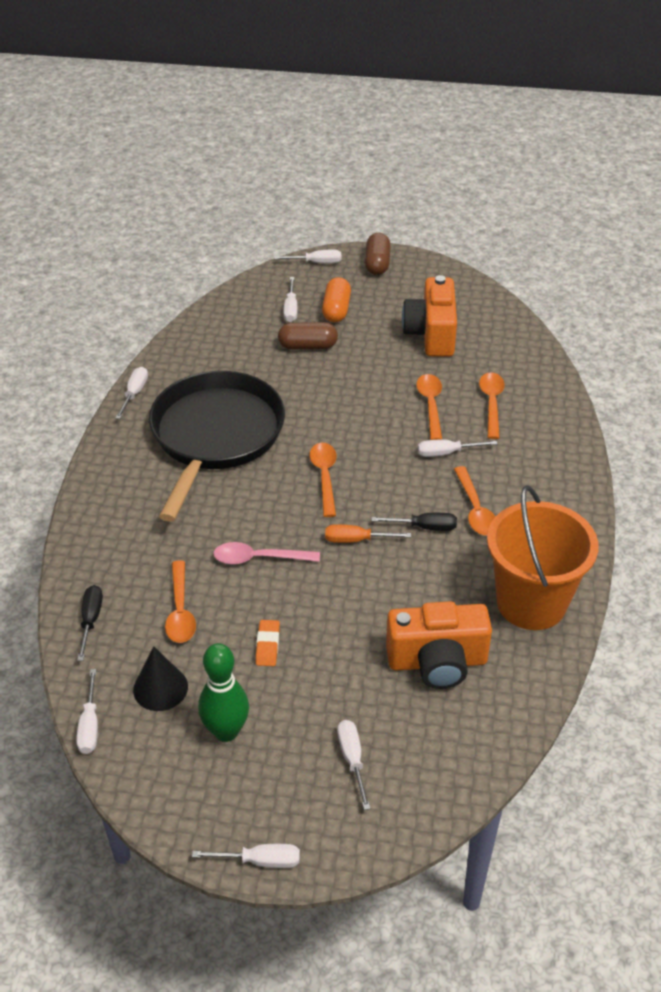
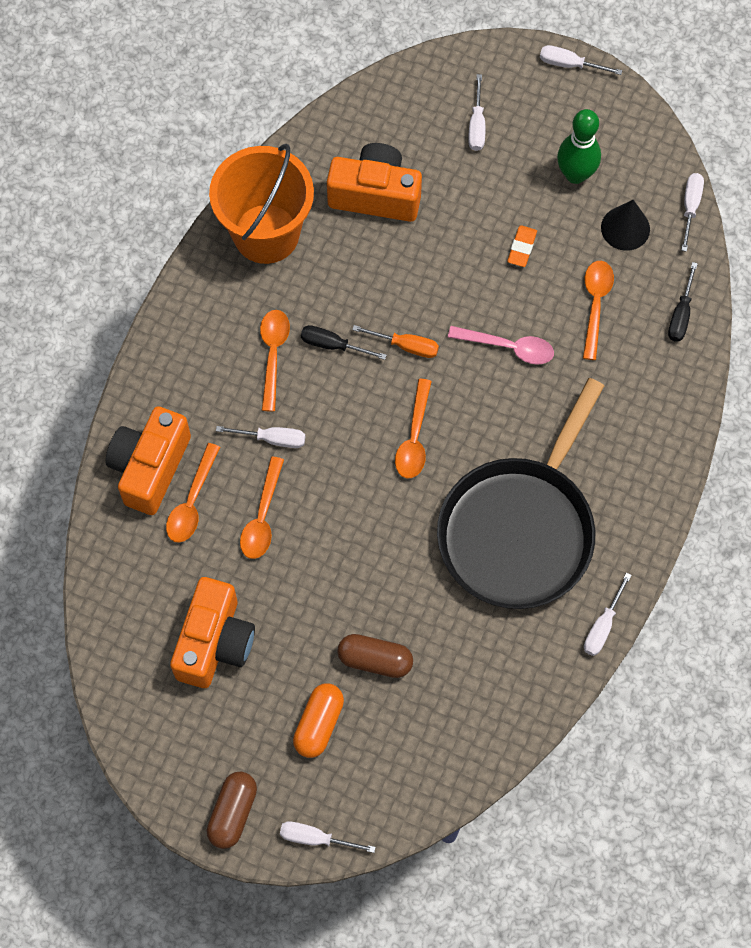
camera: 165 degrees left, 25 degrees up
white screwdriver [283,277,298,322] -> none
none -> orange camera [105,406,191,515]

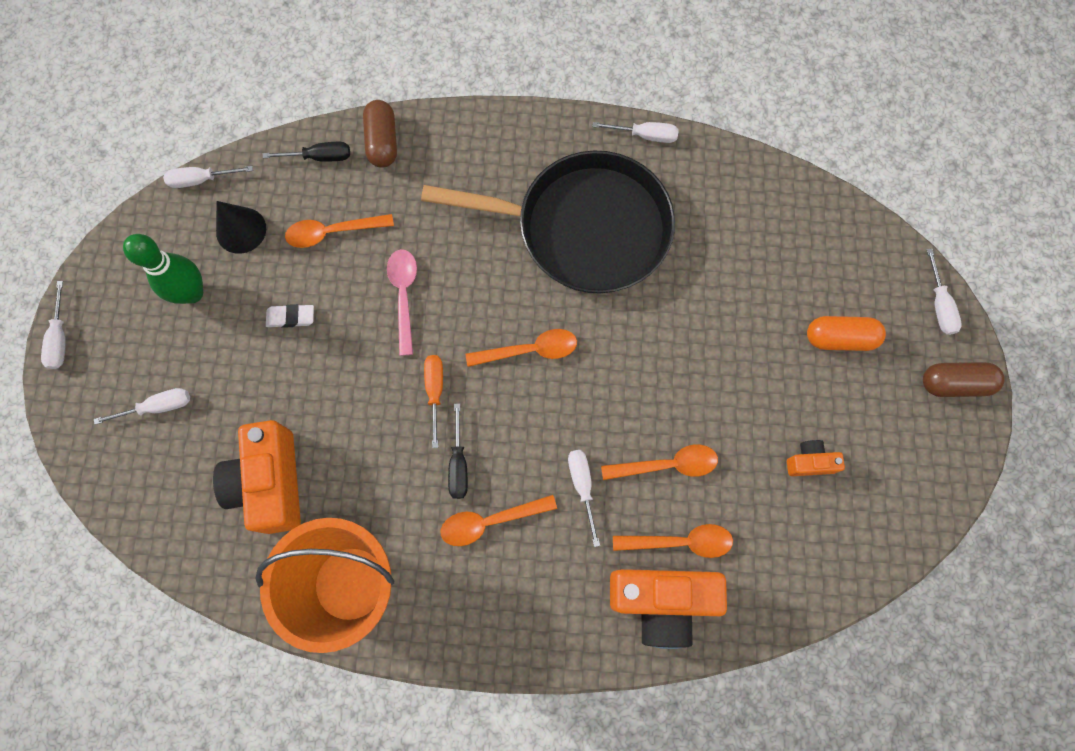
camera: 110 degrees left, 5 degrees up
orange camera [170,577,255,688] -> orange camera [787,440,845,476], size x0.48
brown capsule [337,634,413,678] -> brown capsule moved to [363,100,397,168]
orange eraser [507,225,537,267] -> white eraser [266,304,314,328]

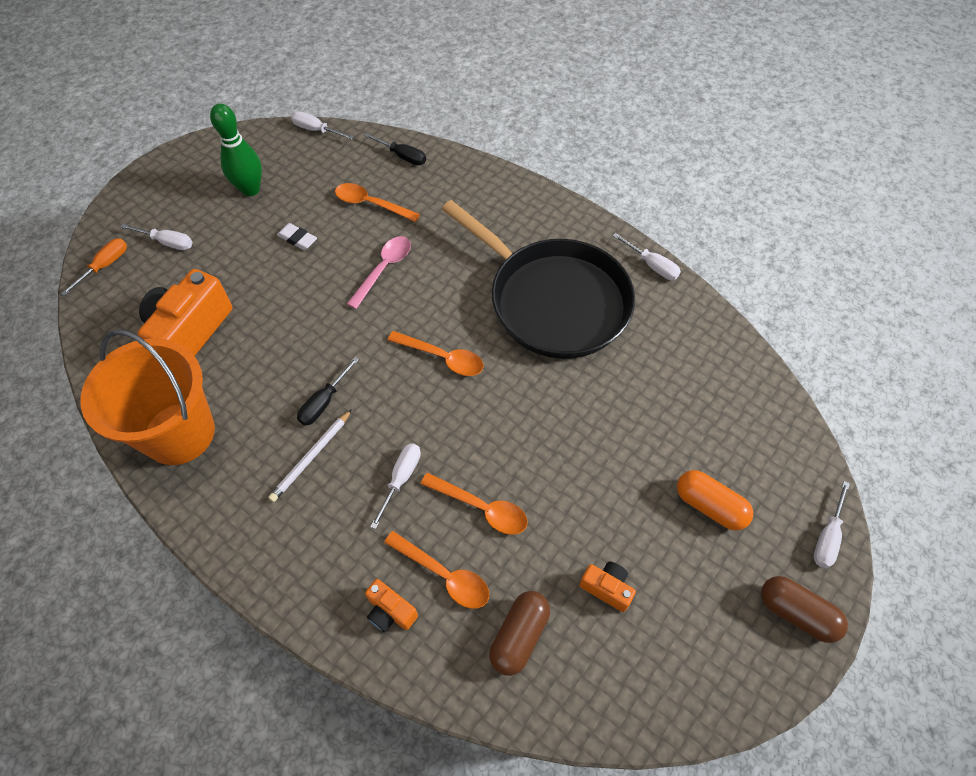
camera: 35 degrees right, 15 degrees down
white screwdriver [41,281,66,369] -> none
black cone [216,201,266,254] -> none
brown capsule [363,100,397,168] -> brown capsule moved to [489,591,550,676]
orange screwdriver [424,355,443,448] -> orange screwdriver moved to [61,238,127,296]
orange spoon [441,495,557,546] -> white pencil [268,409,352,502]
orange camera [610,569,727,649] -> orange camera [365,579,418,632], size x0.48

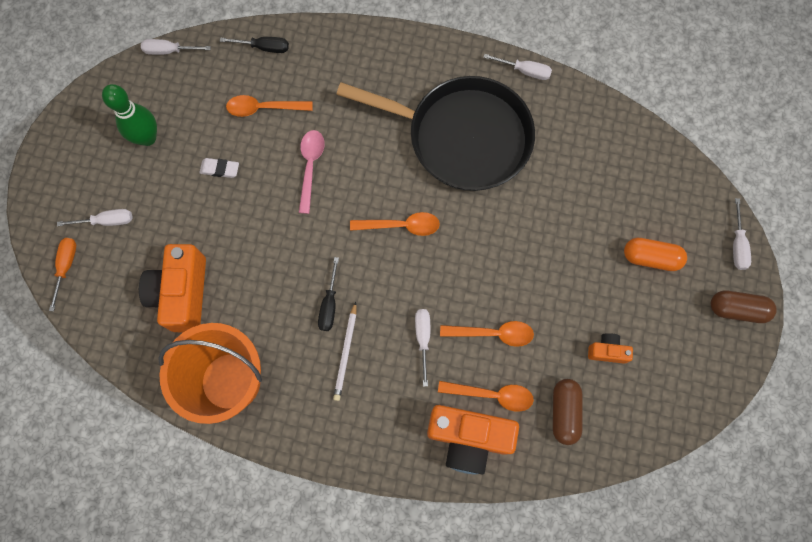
camera: 25 degrees left, 15 degrees up
orange camera [365,579,418,632] -> orange camera [427,405,519,475], size x2.08

